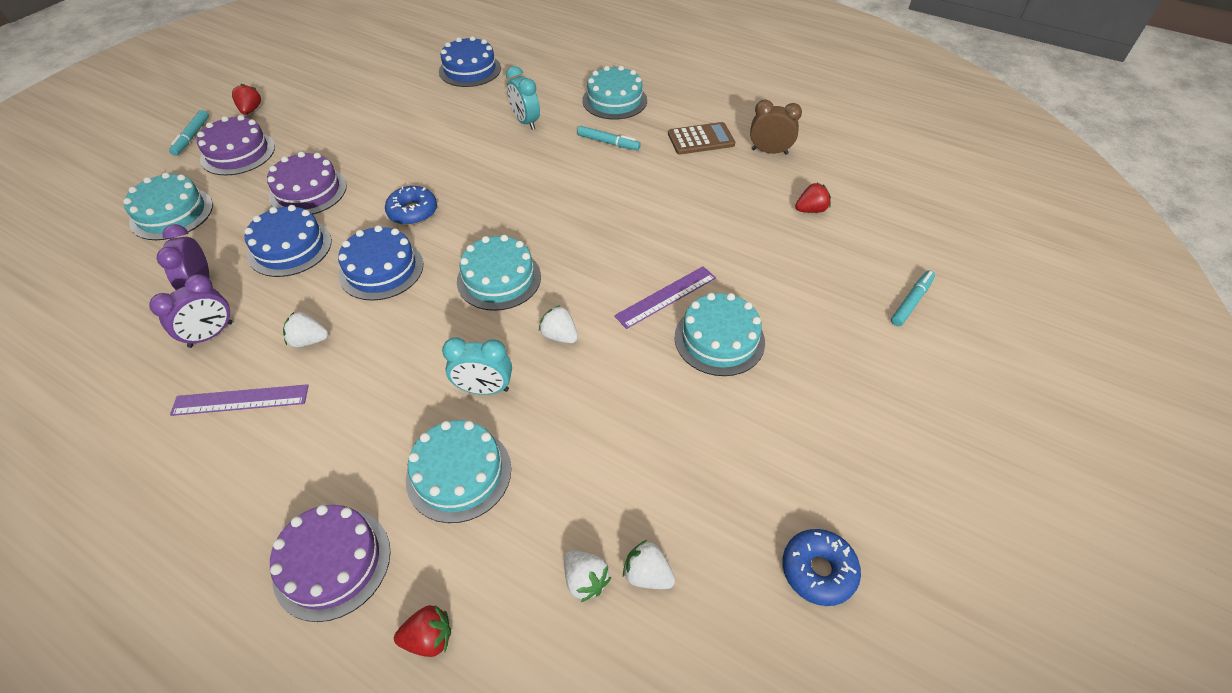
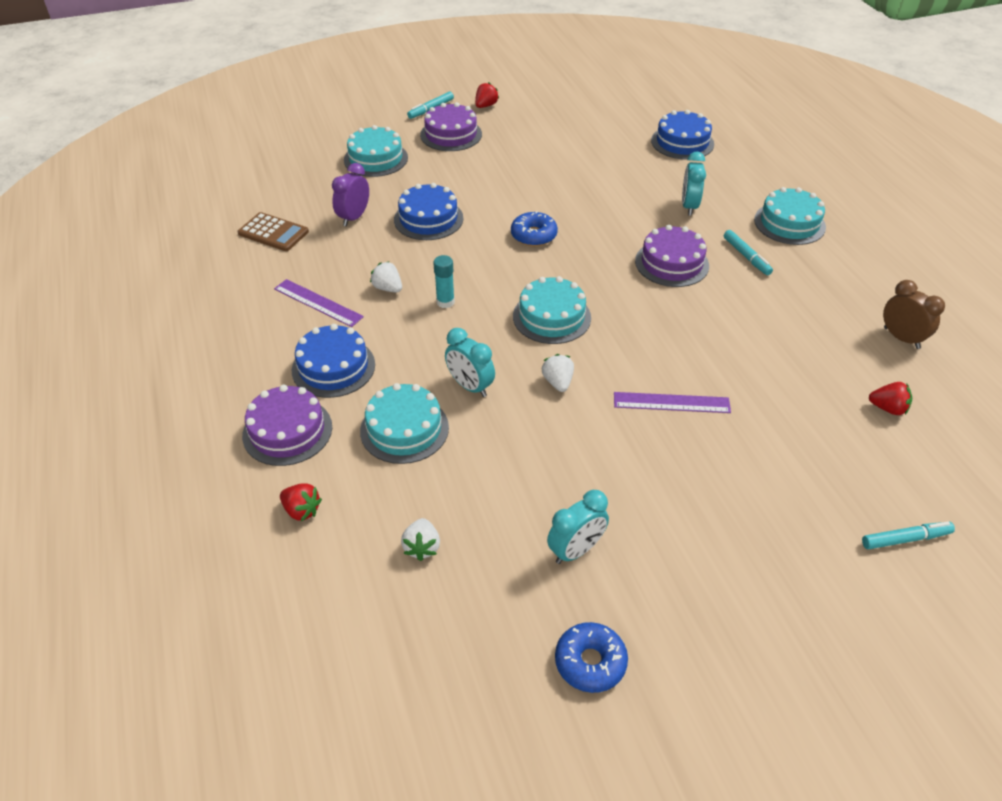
camera: 40 degrees right, 5 degrees down
purple clock [149,274,233,348] -> none
purple cake [267,152,347,215] -> purple cake moved to [635,225,709,287]
blue cake [338,225,423,301] -> blue cake moved to [292,324,375,398]
white strawberry [623,540,675,589] -> none
brown calculator [668,122,735,155] -> brown calculator moved to [238,212,309,251]
turquoise cake [675,293,765,376] -> none
none -> turquoise glue stick [433,255,455,308]
none -> turquoise clock [547,490,609,564]

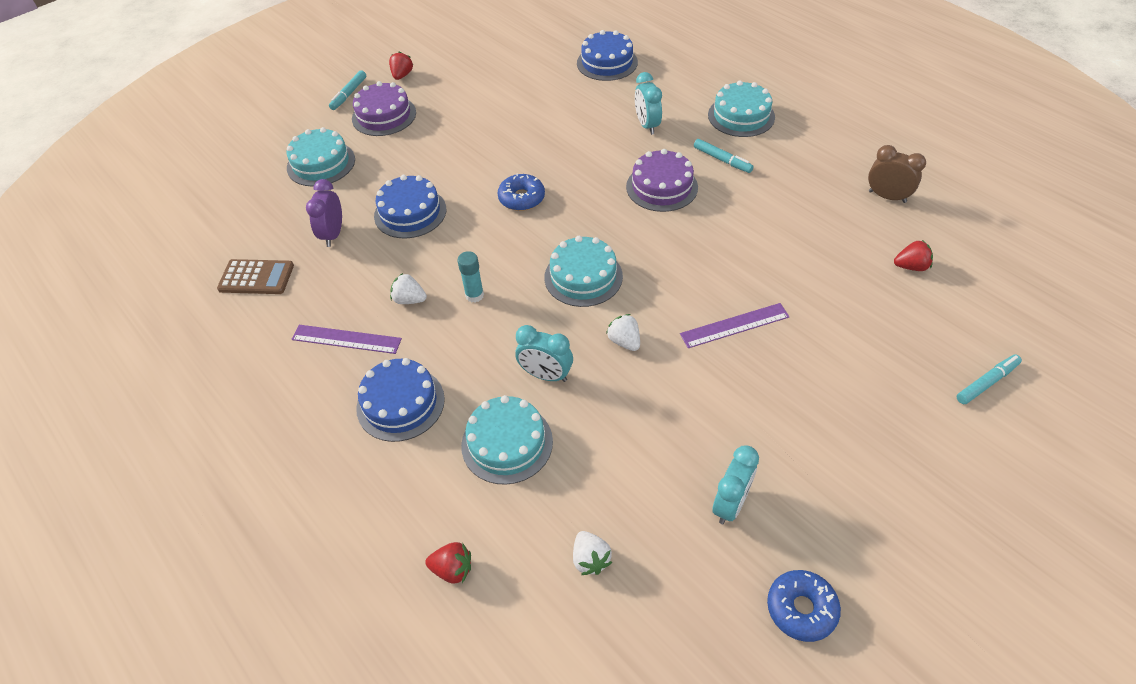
camera: 20 degrees left, 5 degrees up
purple cake [242,385,332,466] -> none

